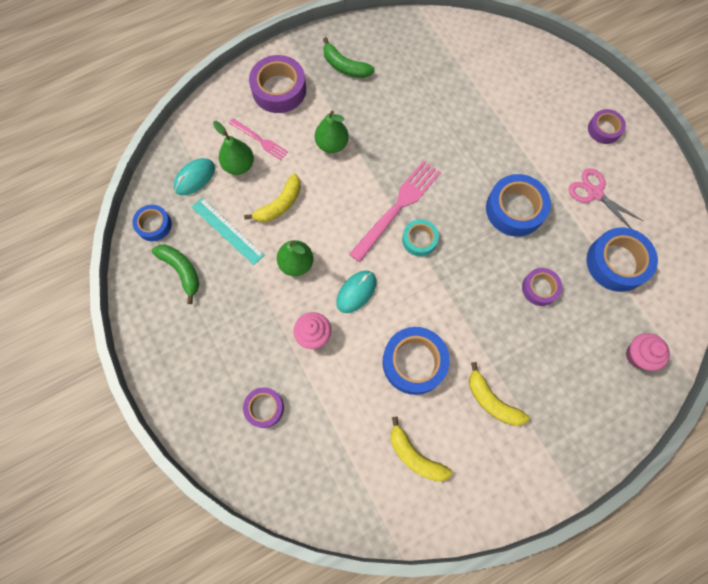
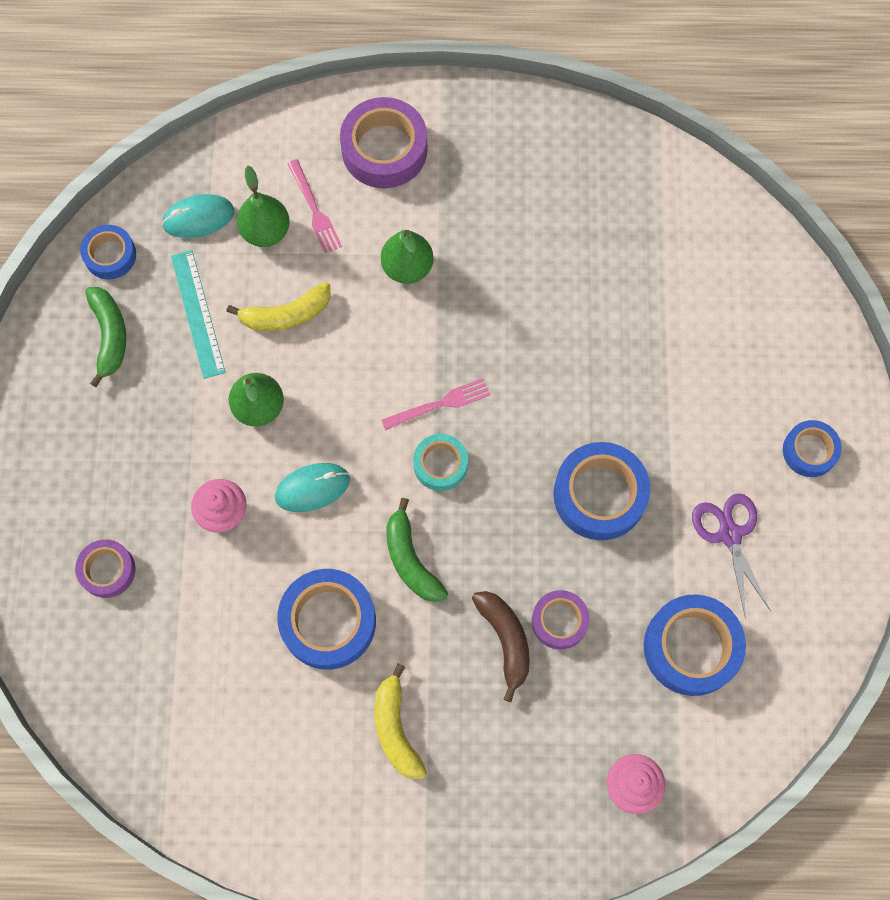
camera: 30 degrees right, 0 degrees up
green banana [323,37,375,78] -> green banana moved to [386,498,448,602]
pink fork [349,160,441,262] -> pink fork [381,378,491,430], size x0.56
yellow banana [391,417,452,482] -> none
pink scissors [568,168,643,229] -> purple scissors [692,493,771,618]
purple tape [588,109,626,144] -> blue tape [783,420,842,477]
none -> brown banana [472,591,530,702]

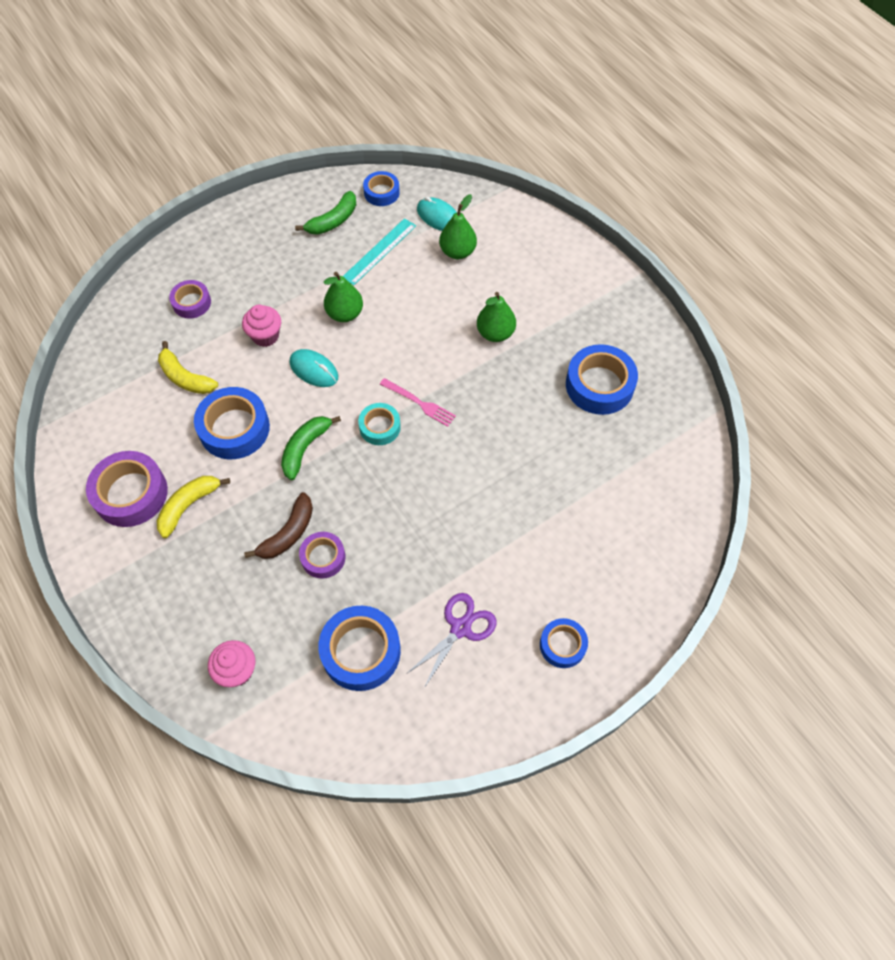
camera: 55 degrees right, 10 degrees down
yellow banana [226,282,331,331] -> yellow banana moved to [158,341,218,394]
pink fork [287,159,342,254] -> none
purple tape [340,97,428,188] -> purple tape moved to [86,451,168,527]
blue tape [553,442,651,540] -> blue tape moved to [566,344,638,415]

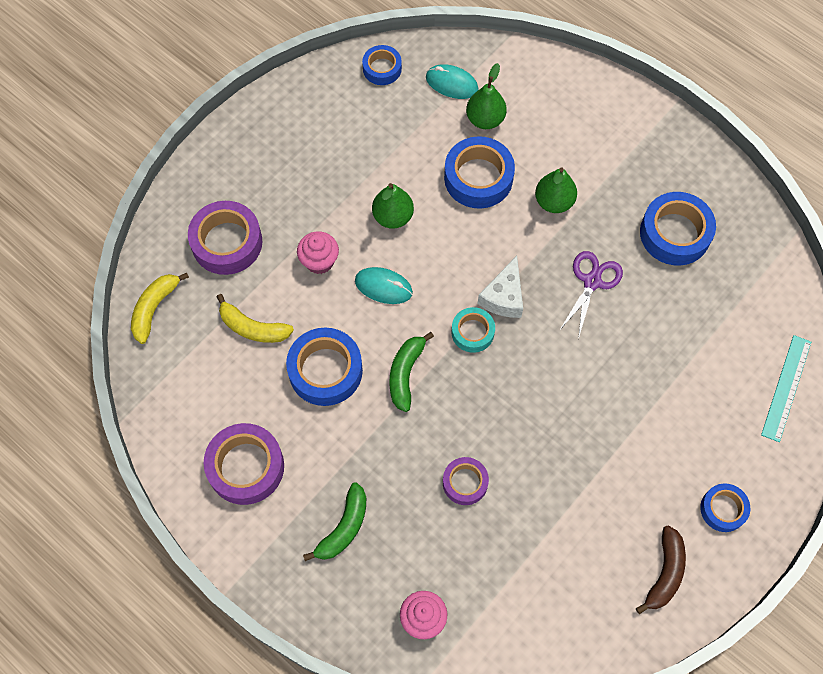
camera: 15 degrees left, 5 degrees up
yellow banana [157,476,230,538] -> yellow banana moved to [131,273,189,344]
purple tape [169,280,211,319] -> purple tape [188,201,262,275], size x1.70
brown banana [244,492,313,559] -> brown banana moved to [636,526,686,614]
green banana [295,191,356,235] -> green banana moved to [303,482,366,561]
blue tape [318,606,401,691] -> blue tape moved to [444,136,515,209]
turquoise ruler [343,218,416,285] -> turquoise ruler moved to [761,335,811,442]
pink fork [380,378,456,427] -> white cheese [477,256,523,318]
purple scissors [406,593,497,688] -> purple scissors moved to [559,251,623,339]

